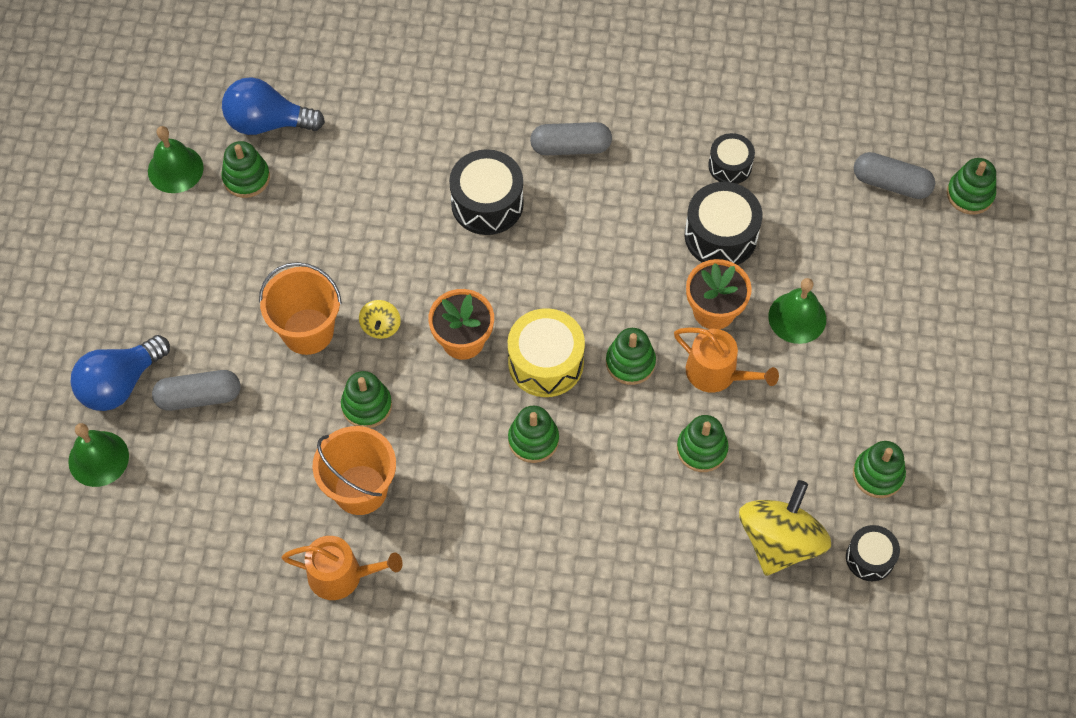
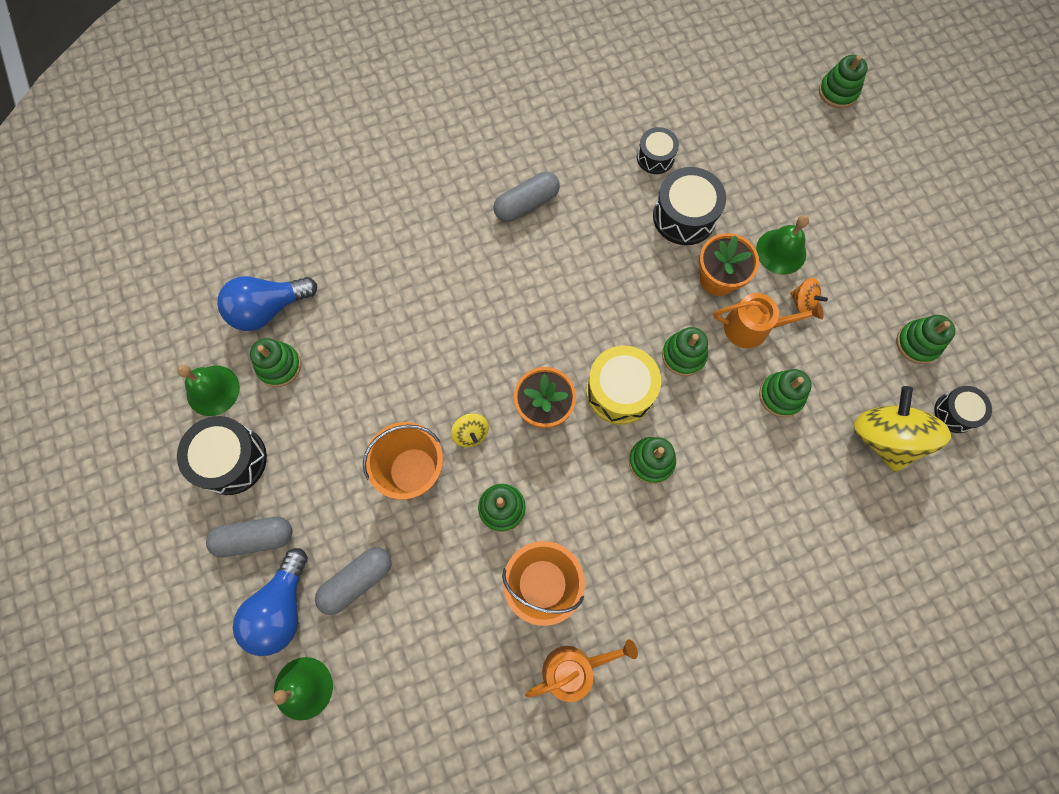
camera: 30 degrees left, 10 degrees up
black drum [449,149,524,235] -> black drum moved to [177,416,267,495]
grey capsule [854,152,935,199] -> grey capsule moved to [206,517,292,557]
none -> orange spinning top [790,278,828,313]

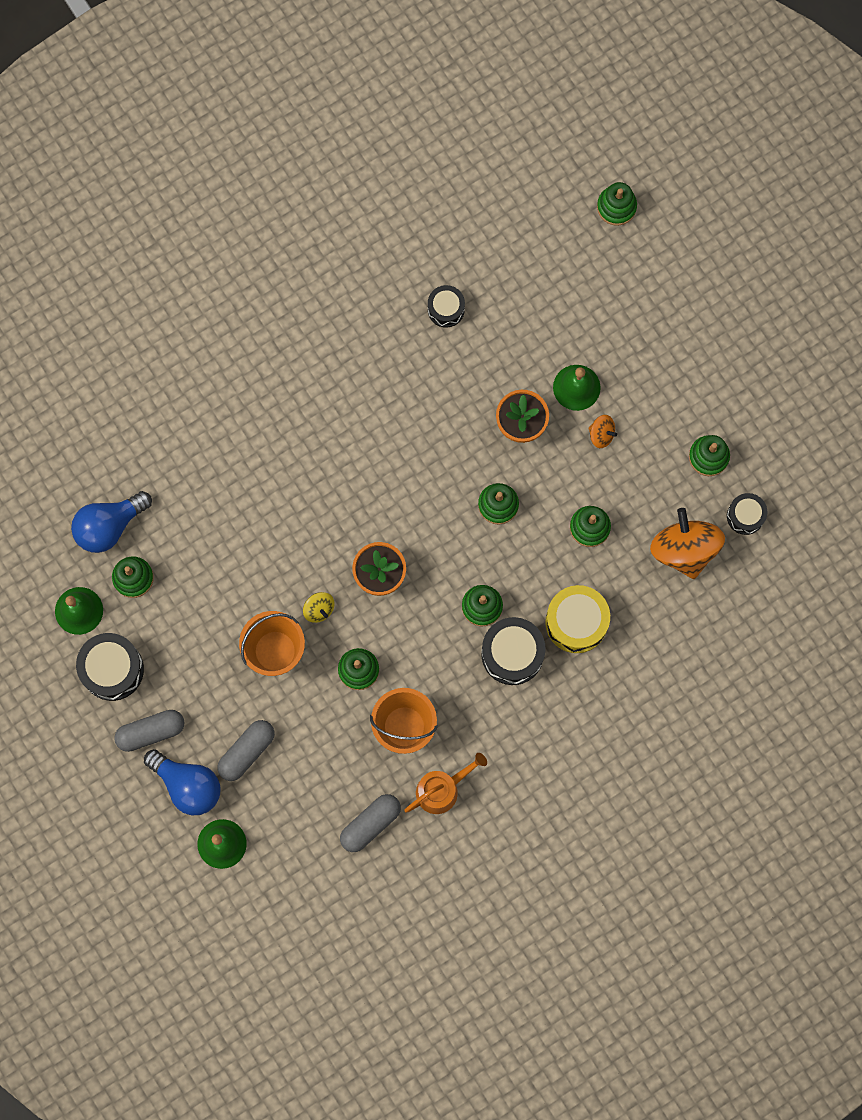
camera: 10 degrees left, 5 degrees up
blue light bulb [233,548,308,656] -> blue light bulb turned 60 degrees counterclockwise [144,749,221,815]
grey capsule [493,172,560,222] -> grey capsule moved to [340,794,401,852]
yellow drum [586,346,661,425] -> yellow drum moved to [545,585,610,653]
black drum [653,167,726,245] -> black drum moved to [481,617,546,685]
orange watering can [713,293,824,349] -> none
yellow spinning top [854,386,951,472] -> orange spinning top [650,508,725,579]

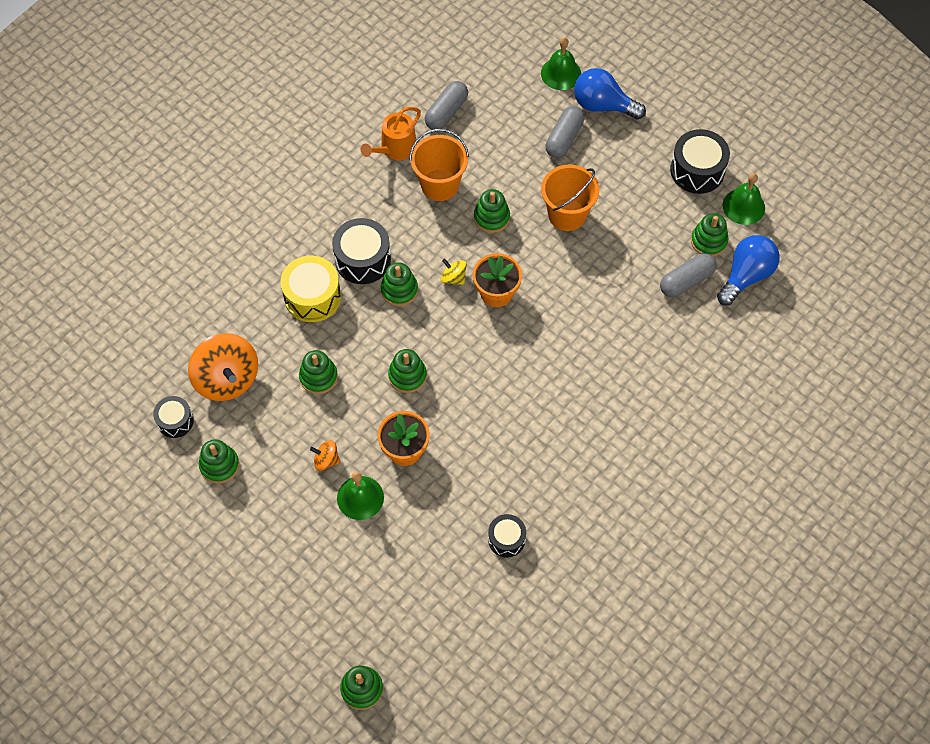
camera: 165 degrees right, 15 degrees down
grey capsule [114,710,184,752] -> grey capsule moved to [660,253,716,297]
yellow spinning top [303,592,335,623] -> yellow spinning top moved to [441,259,467,285]

